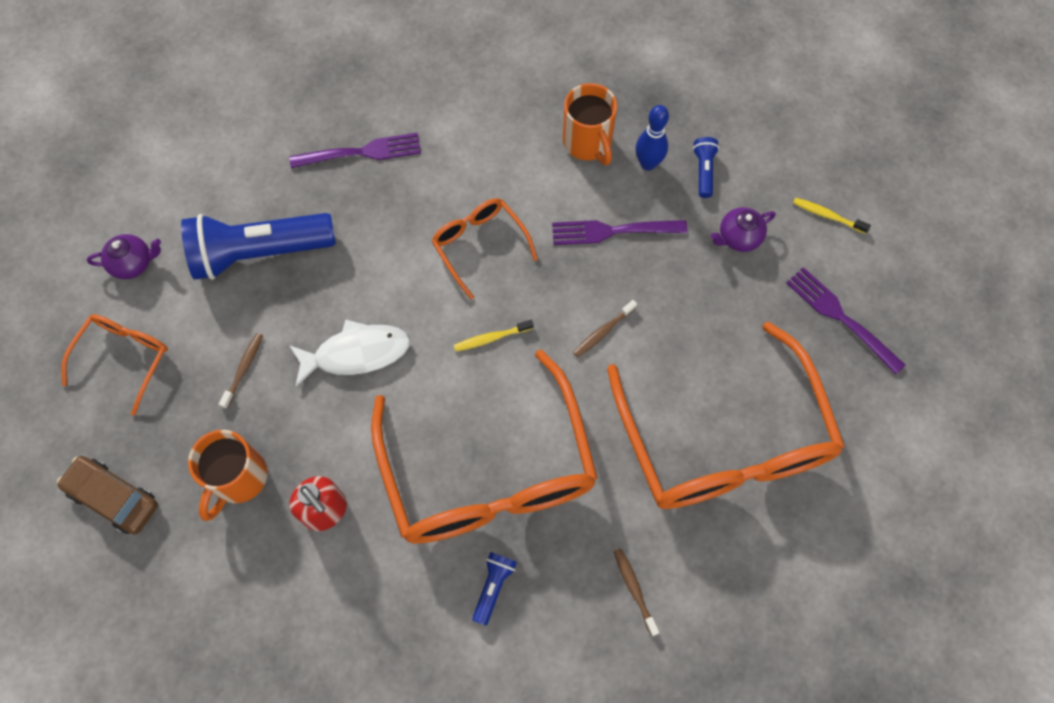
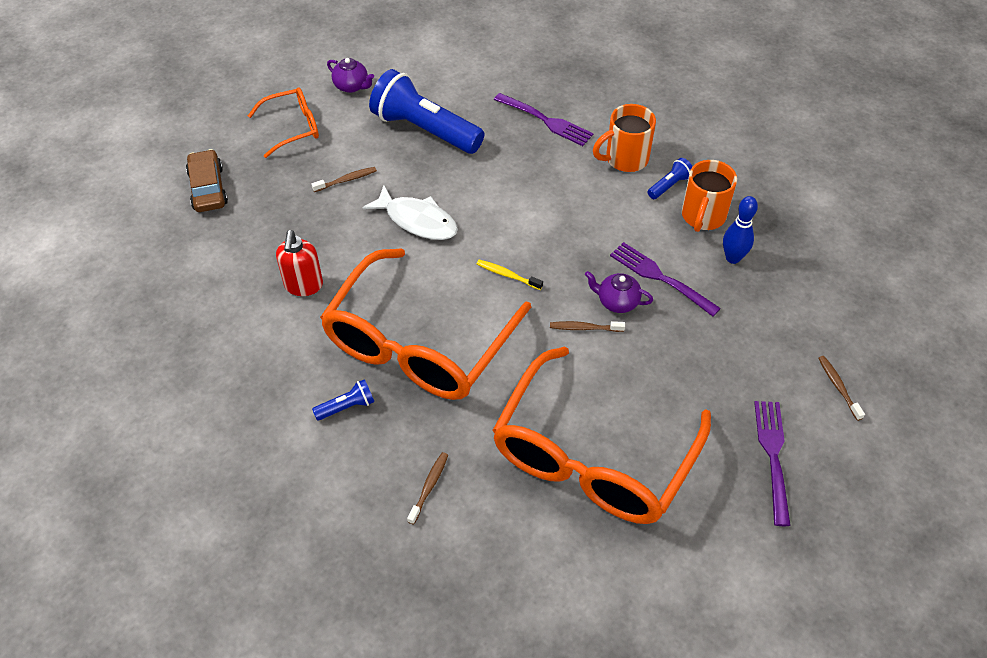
camera: 45 degrees right, 15 degrees down
orange mug [188,430,268,521] -> orange mug moved to [593,104,656,172]
orange glasses [431,198,538,300] -> none
blue flashlight [693,137,719,198] -> blue flashlight moved to [648,158,693,199]
purple teapot [711,207,775,252] -> purple teapot moved to [585,271,653,313]
yellow toothbrush [793,197,871,234] -> brown toothbrush [818,356,865,421]

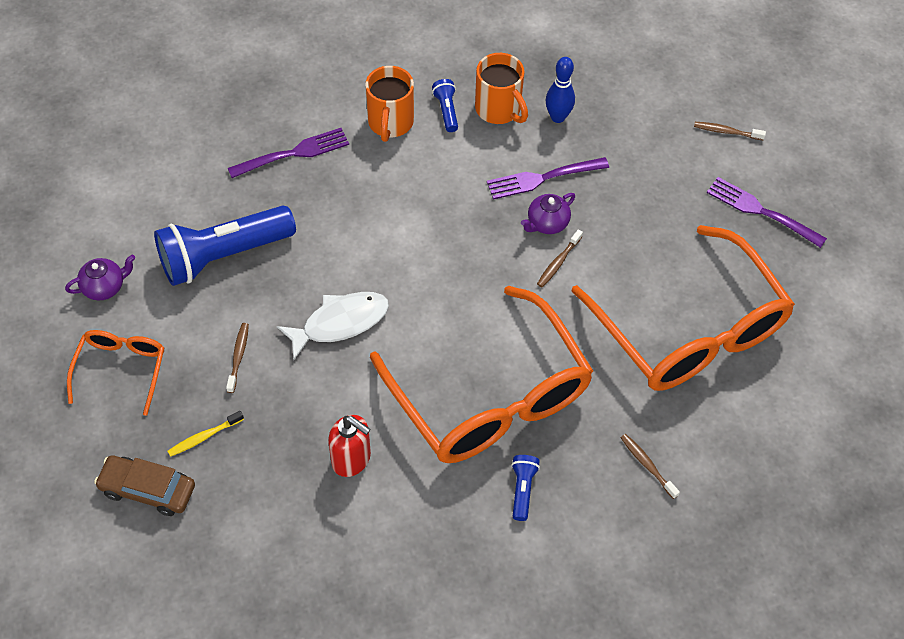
camera: 60 degrees left, 5 degrees up
yellow toothbrush [477,260,543,290] -> yellow toothbrush moved to [168,411,244,457]

